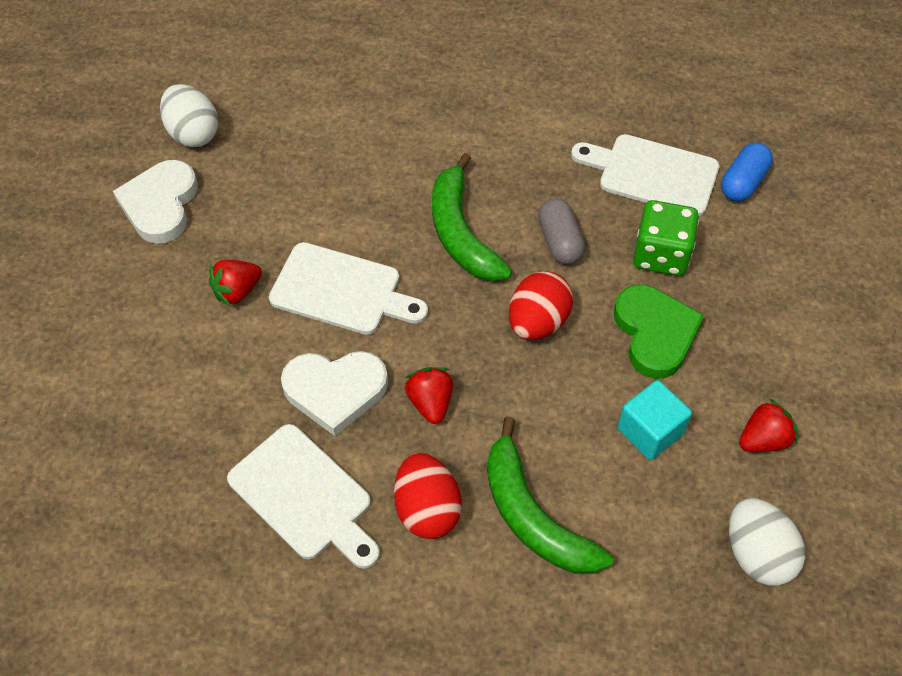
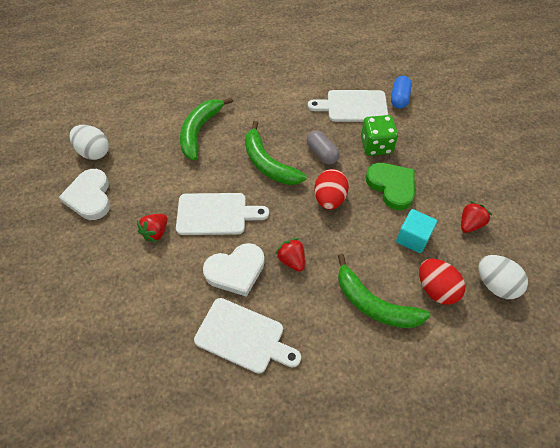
camera: 20 degrees left, 0 degrees up
red egg [394,453,462,539] -> red egg moved to [419,259,465,305]
none -> green banana [180,97,233,160]

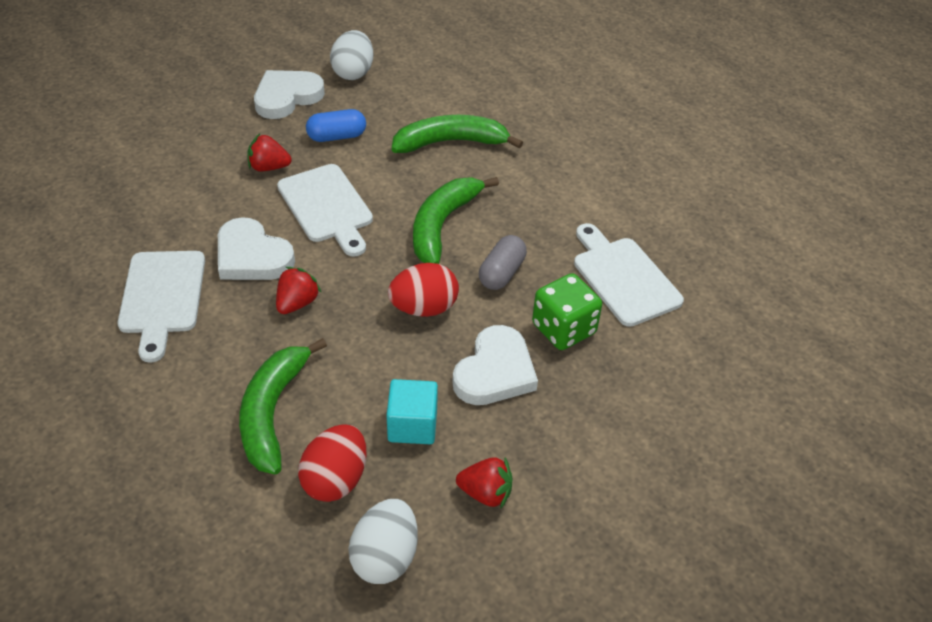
camera: 60 degrees right, 10 degrees down
green heart [366,163,415,210] -> white heart [452,325,538,405]
blue capsule [391,76,412,109] -> blue capsule moved to [306,109,366,142]

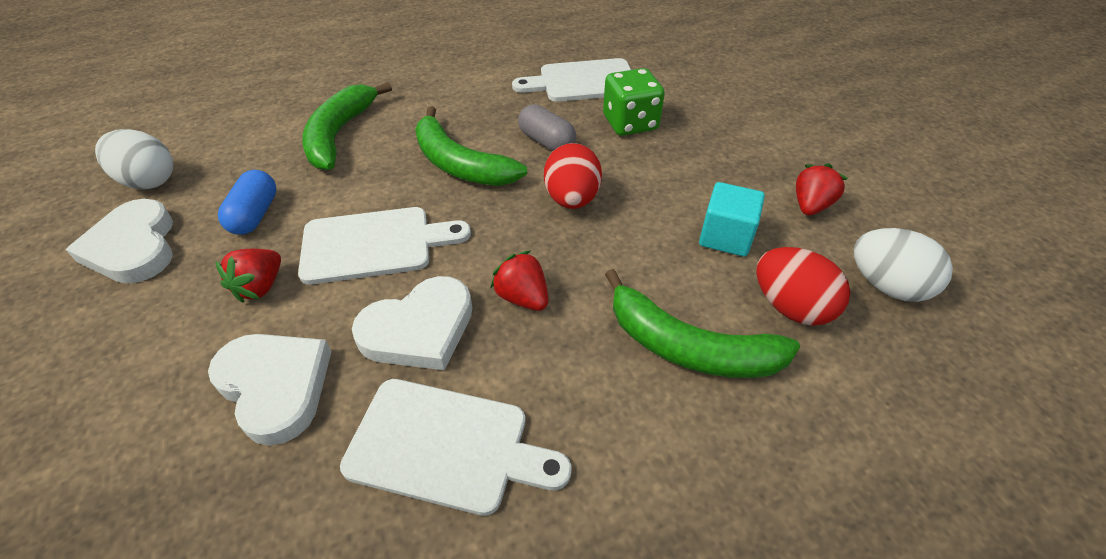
camera: 70 degrees left, 0 degrees up
white heart [452,325,538,405] -> white heart moved to [208,334,332,446]

